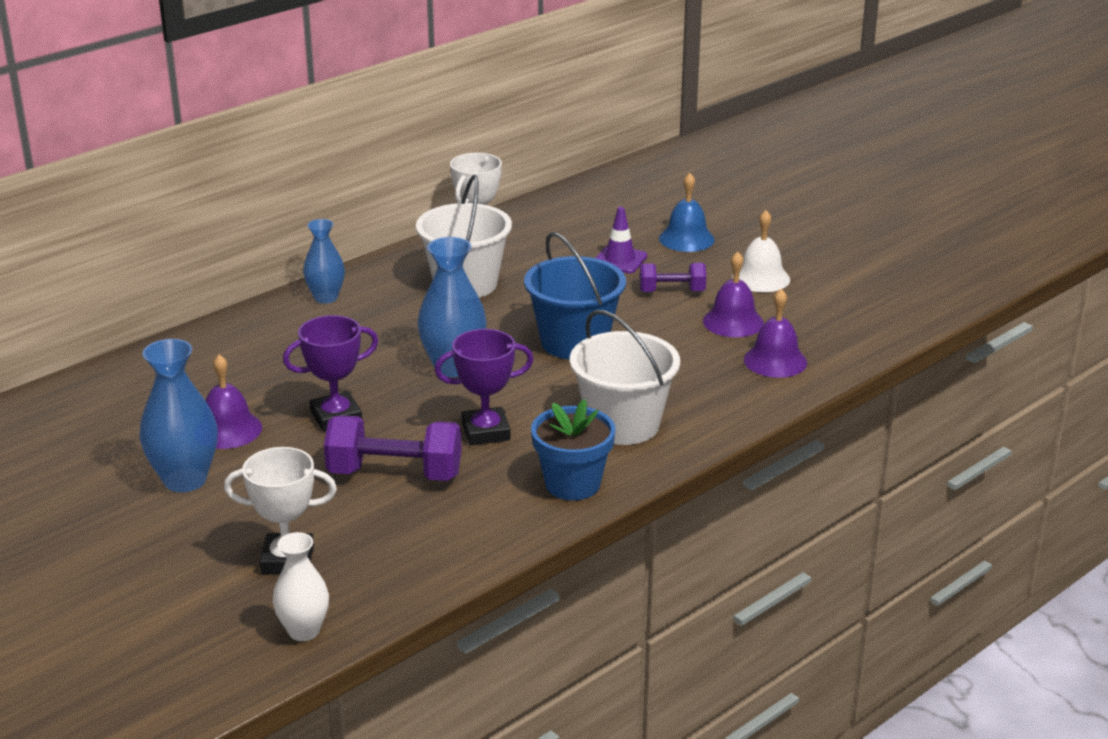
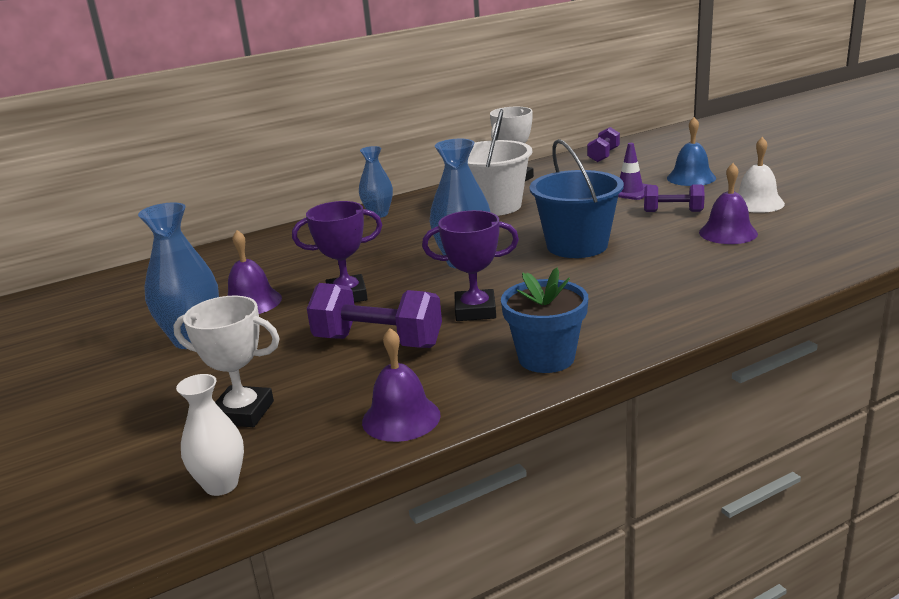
camera: 15 degrees right, 5 degrees down
white bucket [570,310,680,445] -> none
purple bell [744,289,807,378] -> purple bell moved to [362,328,441,442]
none -> purple dumbbell [587,127,620,162]

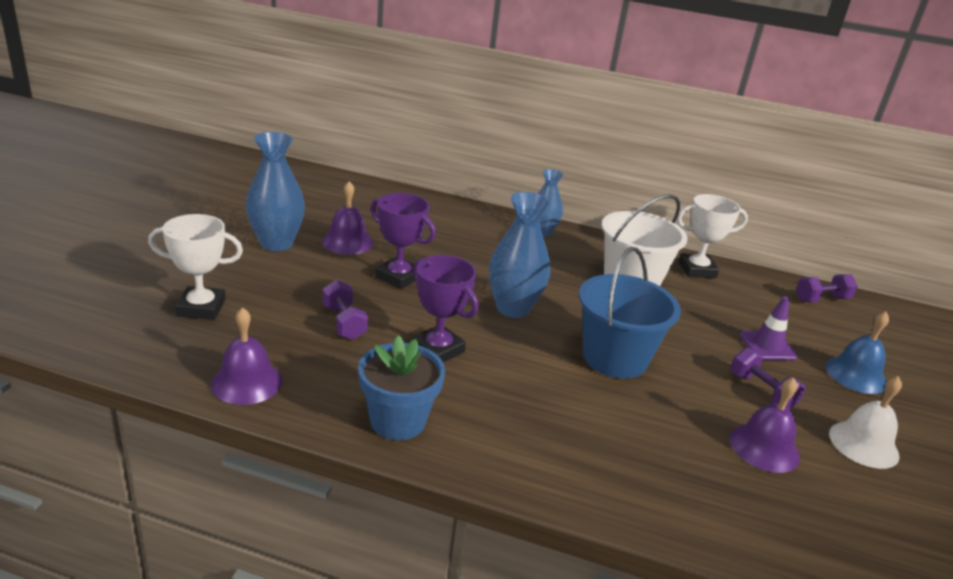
camera: 40 degrees right, 5 degrees up
white trophy [173,296,280,427] -> white trophy turned 60 degrees counterclockwise [148,214,243,320]
white vase [176,374,244,496] -> none
purple dumbbell [307,283,442,348] -> purple dumbbell [323,280,368,340], size x0.60

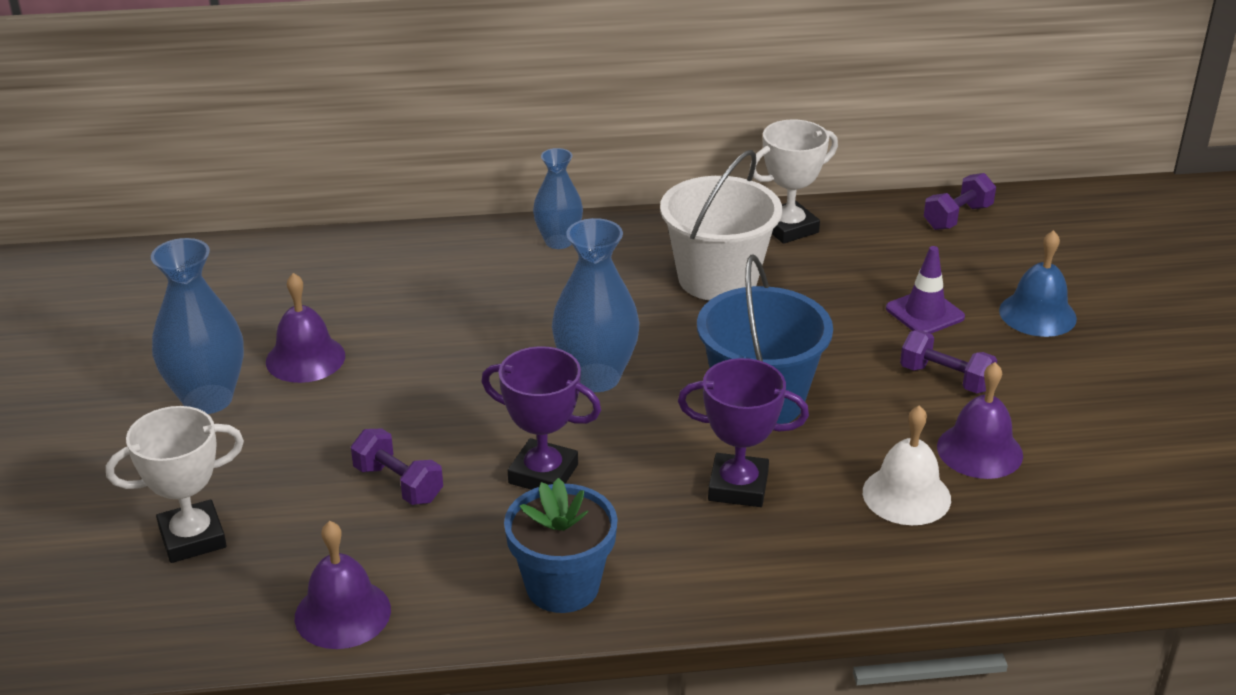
camera: 20 degrees left, 5 degrees up
purple trophy [371,193,436,289] -> purple trophy moved to [678,358,809,507]
white bell [829,376,902,469] -> white bell moved to [863,405,951,525]

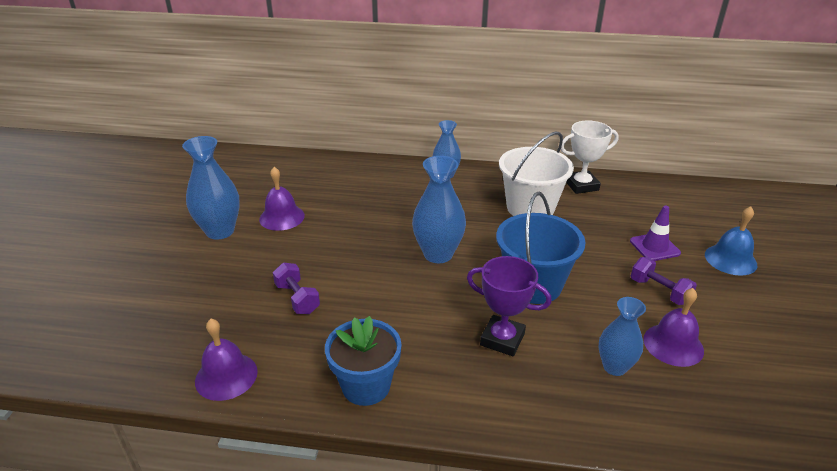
camera: 15 degrees right, 0 degrees up
white trophy [106,406,244,563] -> none
purple trophy [481,346,601,490] -> none
white bell [863,405,951,525] -> blue vase [599,297,646,376]
purple dumbbell [924,173,996,230] -> none

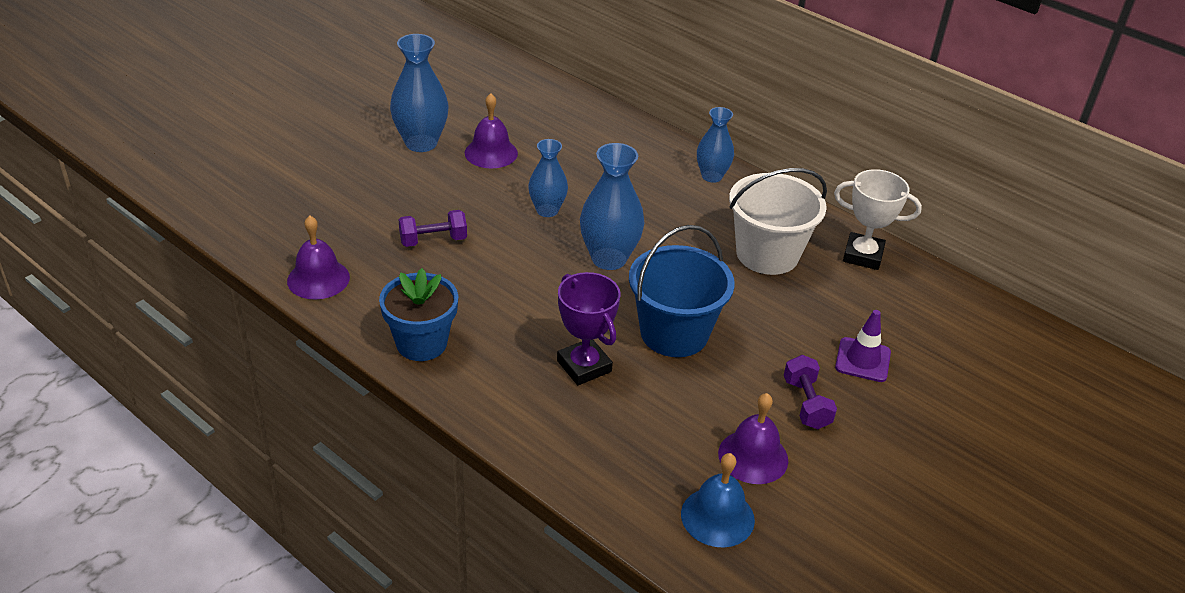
camera: 30 degrees right, 5 degrees up
purple dumbbell [273,263,320,314] -> purple dumbbell turned 75 degrees clockwise [399,210,467,247]
blue vase [599,297,646,376] -> blue vase moved to [528,139,568,217]
blue bell [705,206,757,276] -> blue bell moved to [681,453,755,547]

